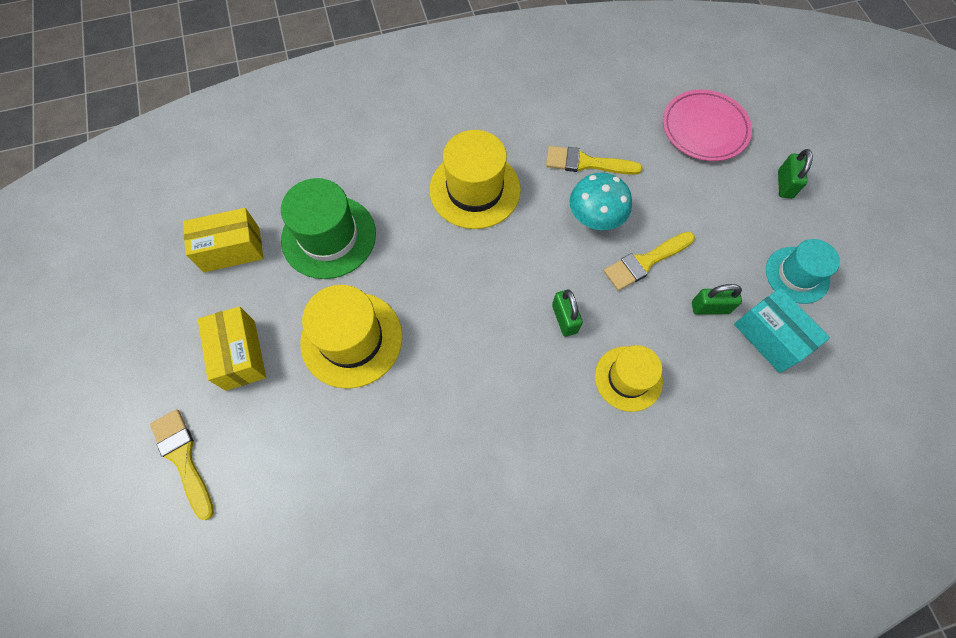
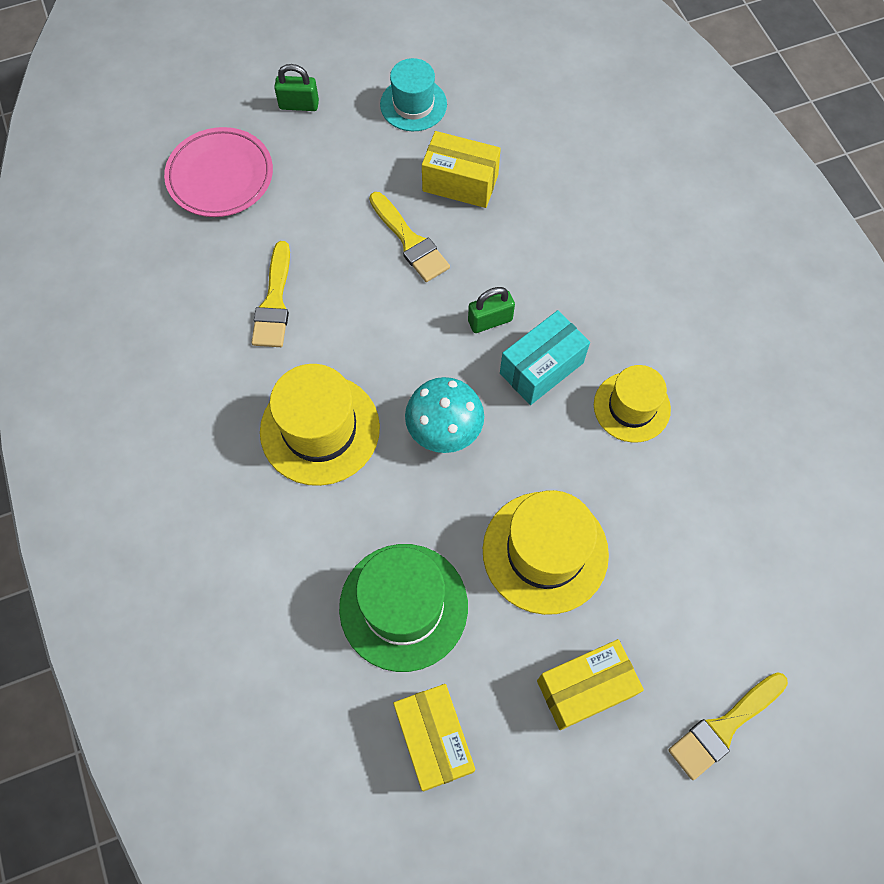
camera: 95 degrees left, 0 degrees up
turquoise mushroom [569,173,632,230] -> turquoise mushroom moved to [405,377,484,453]
yellow hat [595,345,663,412] -> yellow hat moved to [594,365,671,443]
green padlock [692,284,742,314] -> yellow box [422,131,501,208]
turquoise box [734,288,830,373] -> turquoise box moved to [500,310,590,405]

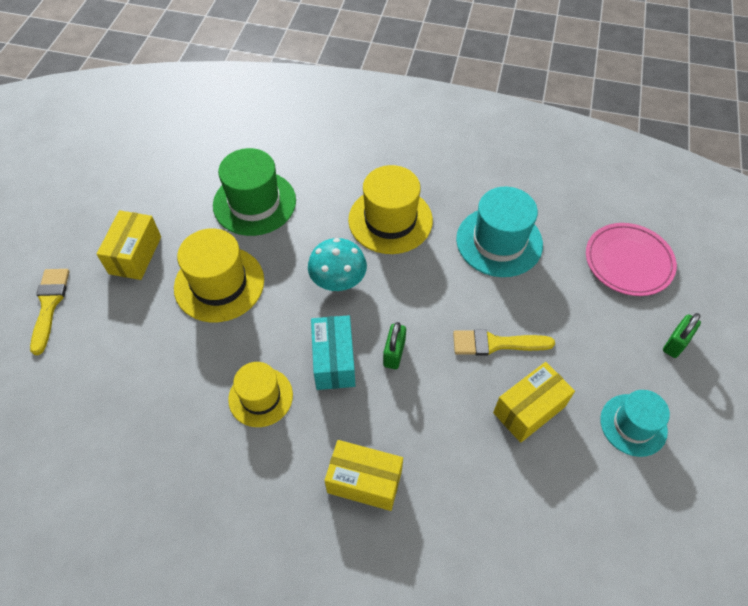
camera: 125 degrees right, 10 degrees down
yellow brush [251,241,290,347] -> turquoise hat [456,186,543,277]
yellow box [393,684,475,791] -> yellow box moved to [325,440,403,511]

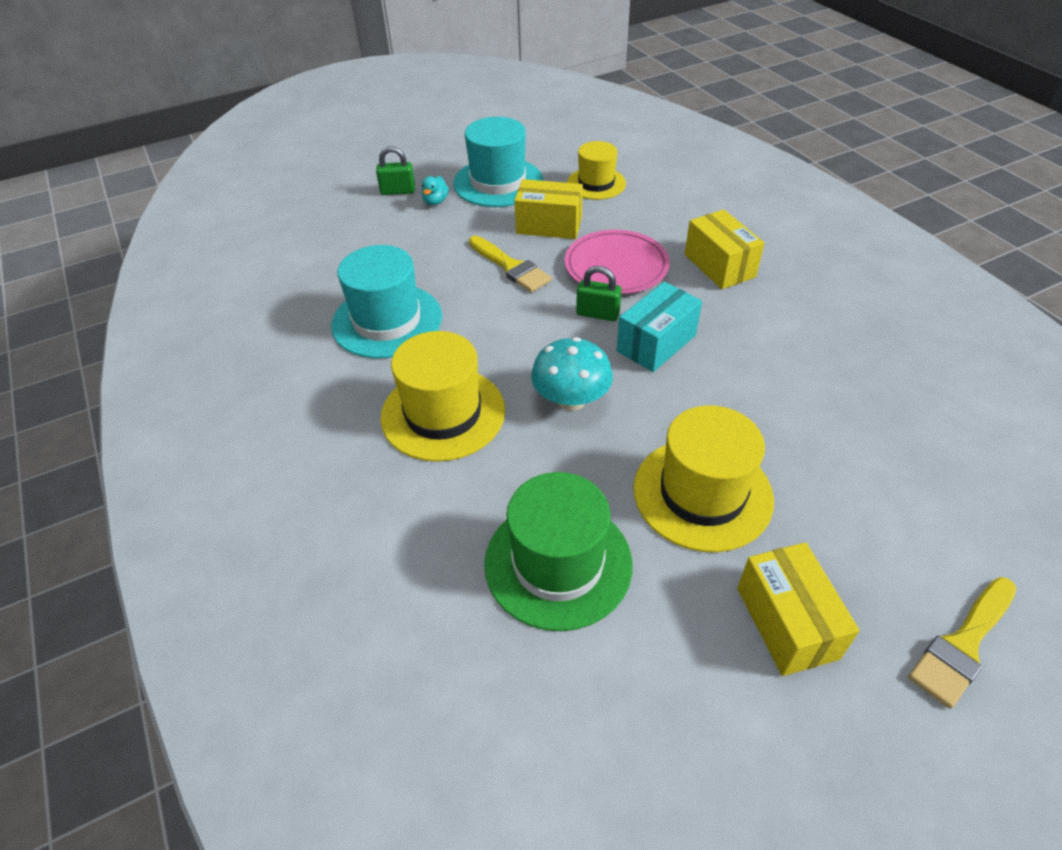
camera: 130 degrees left, 10 degrees down
yellow box [97,210,161,280] -> yellow box turned 75 degrees counterclockwise [737,542,860,676]
yellow hat [228,362,293,427] -> yellow hat moved to [567,141,626,200]
green padlock [383,322,406,369] -> green padlock turned 45 degrees clockwise [576,266,622,321]
pink plate [586,223,677,296] -> pink plate moved to [565,230,670,294]
turquoise hat [600,390,670,457] -> turquoise hat [453,117,543,207], size x1.54
none -> turquoise duck [421,176,449,205]

